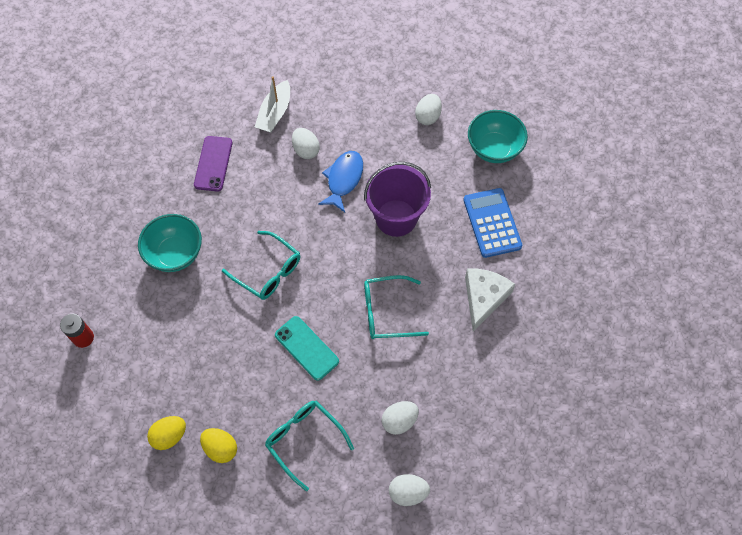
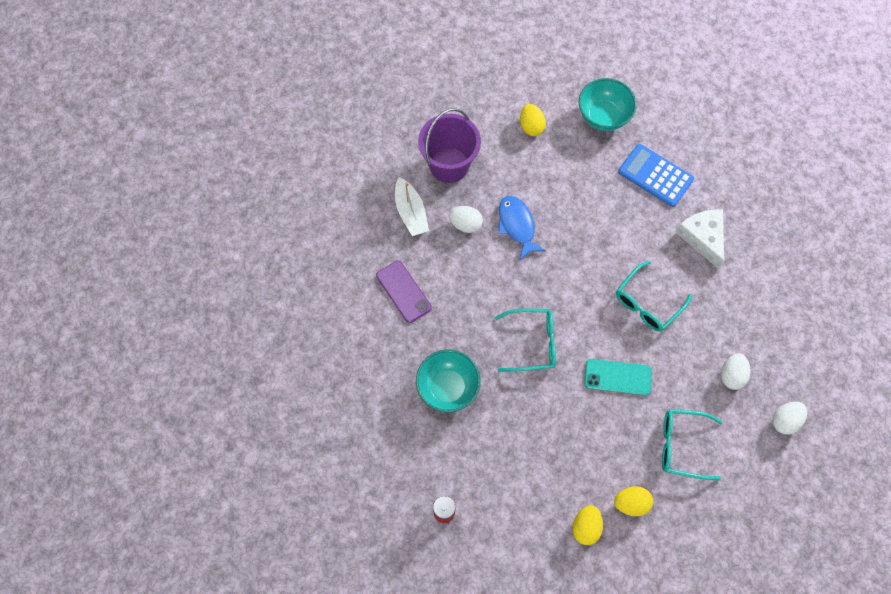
camera: 40 degrees left, 5 degrees up
purple bucket [364,162,431,237] -> purple bucket moved to [418,108,481,183]
white egg [415,94,442,125] -> yellow egg [520,104,546,136]

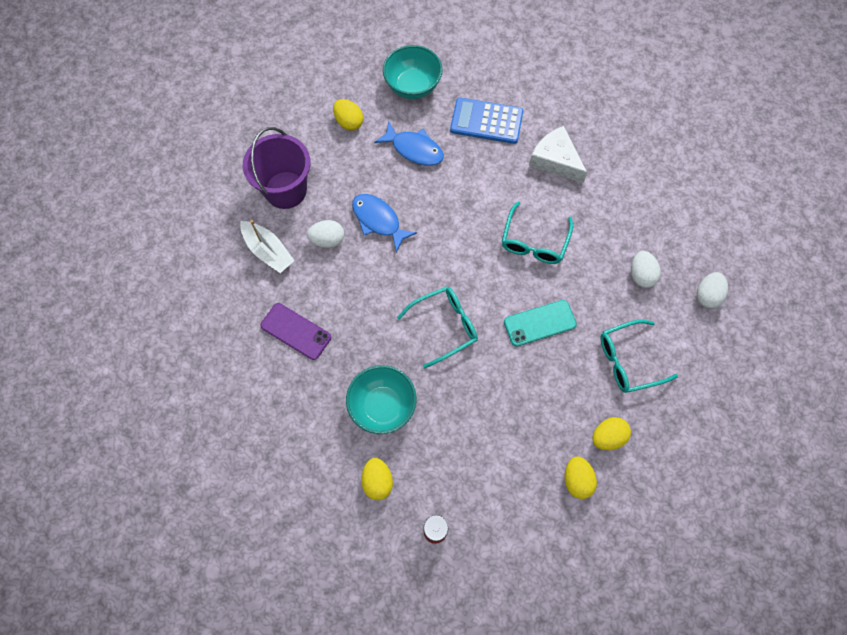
camera: 25 degrees left, 0 degrees up
none -> yellow egg [361,458,393,500]
none -> blue fish [374,121,444,166]

